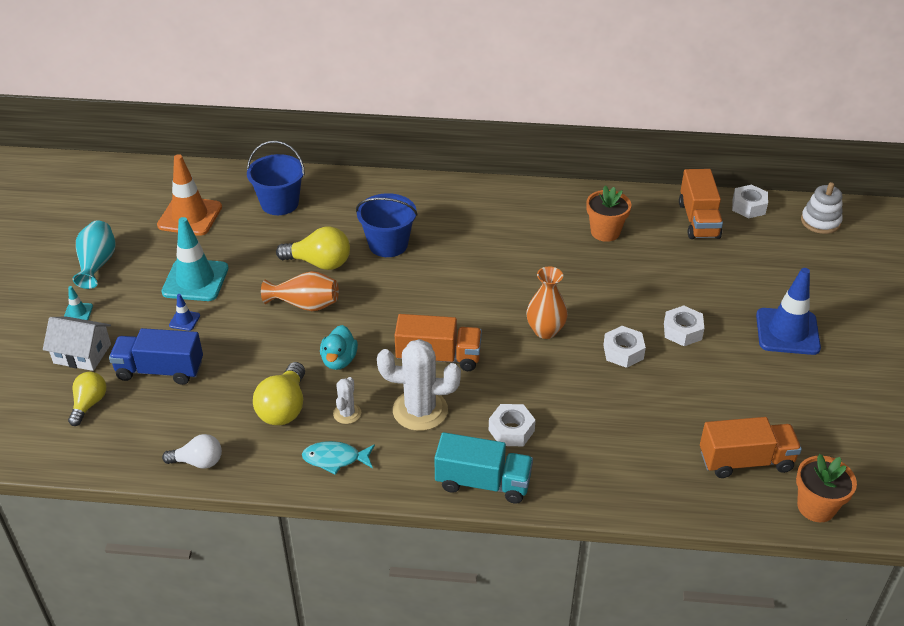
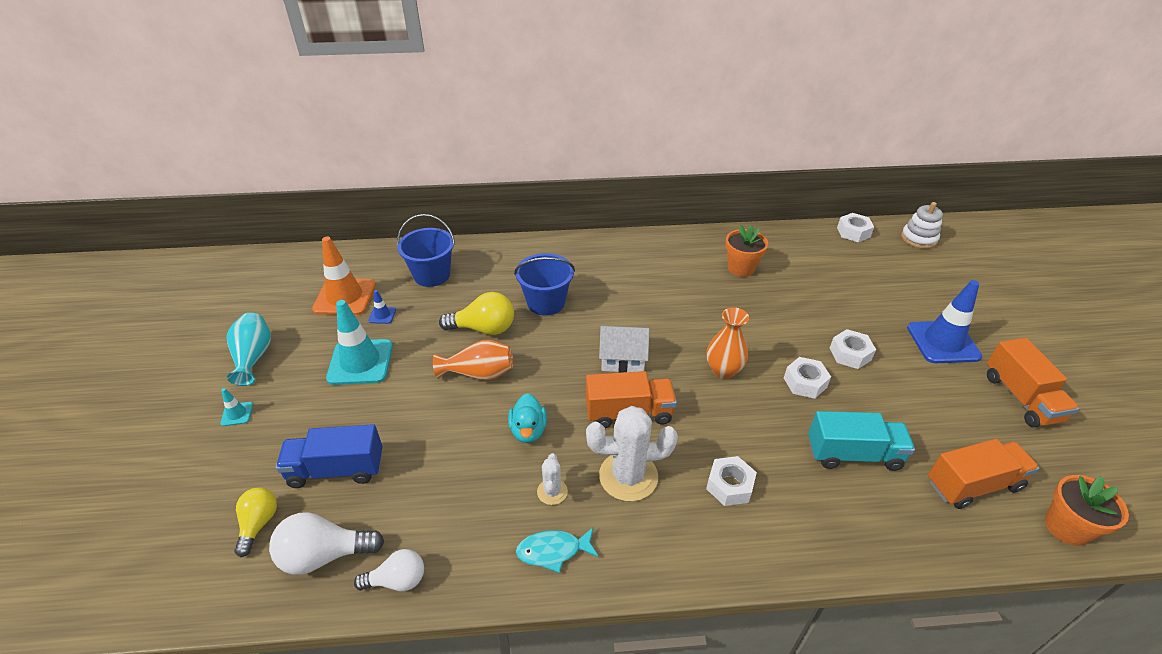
camera: 10 degrees left, 0 degrees up
white house [43,317,111,371] -> white house moved to [599,326,650,373]
blue traffic cone [169,294,200,331] -> blue traffic cone moved to [369,290,396,324]
yellow light bulb [253,362,305,425] -> none
turquoise truck [434,432,533,504] -> turquoise truck moved to [808,411,915,471]
orange truck [679,169,723,239] -> orange truck moved to [987,338,1079,427]
none -> white light bulb [269,512,384,575]

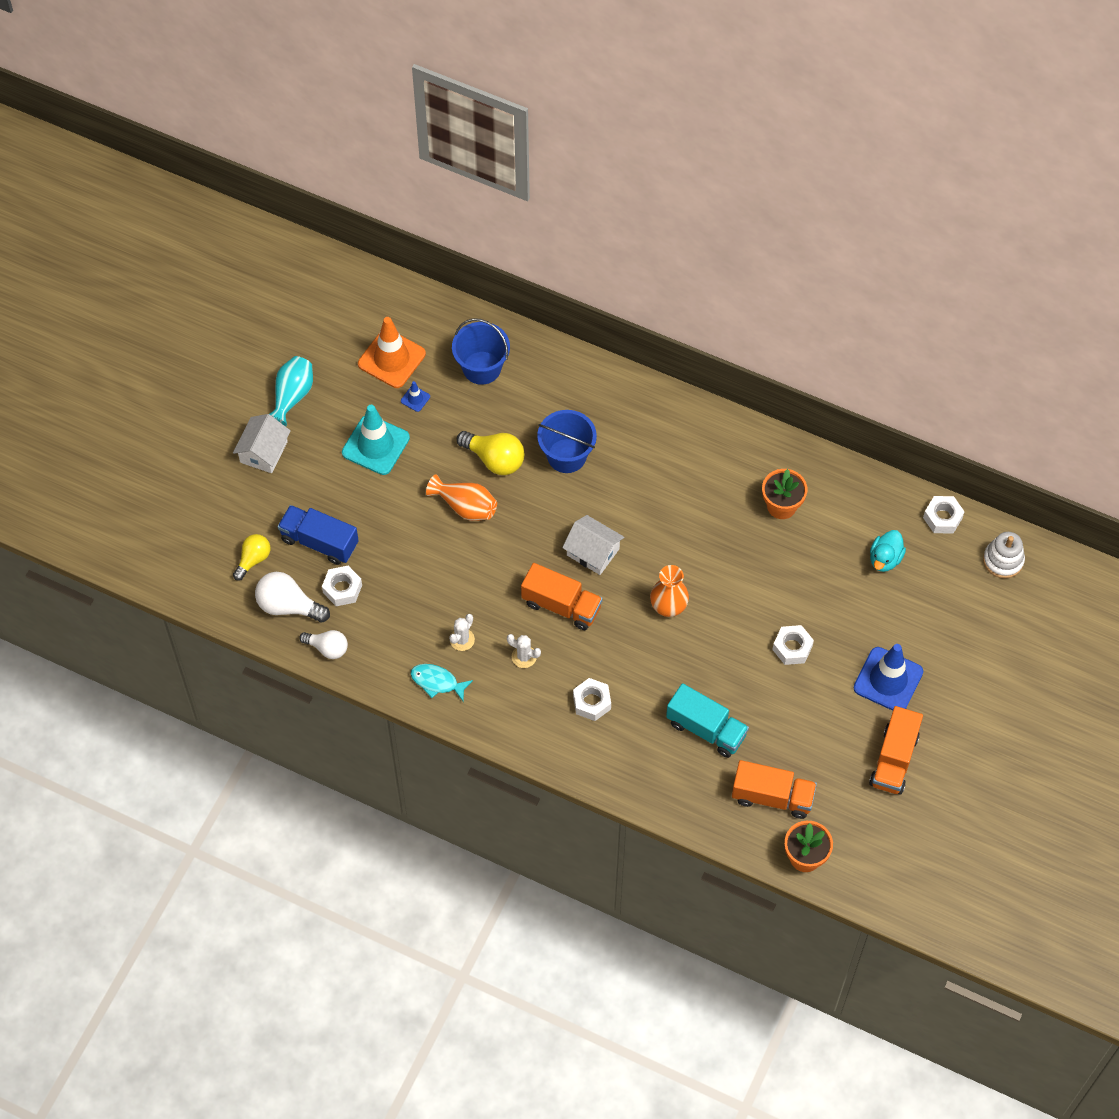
camera: 30 degrees right, 20 degrees up
turquoise traffic cone [221,388,253,426] -> white house [233,414,291,473]
turquoise duck [508,393,547,443] -> turquoise duck moved to [870,530,906,572]
white cactus [586,406,678,502] -> white cactus [507,634,541,668], size x0.51
white nut [784,357,831,399] -> white nut moved to [322,566,362,606]

